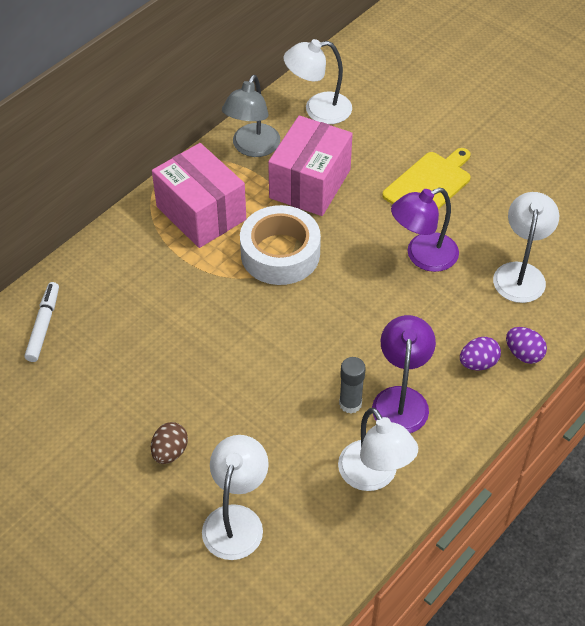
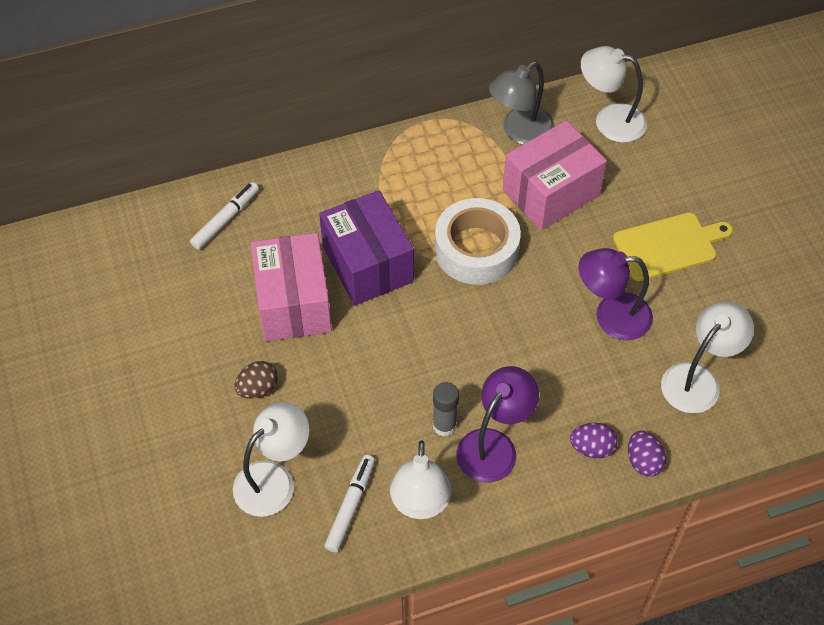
camera: 30 degrees right, 5 degrees up
pink box [152,143,246,248] -> pink box moved to [251,233,332,342]
none -> purple box [319,190,414,305]
none -> white marker [324,455,375,553]

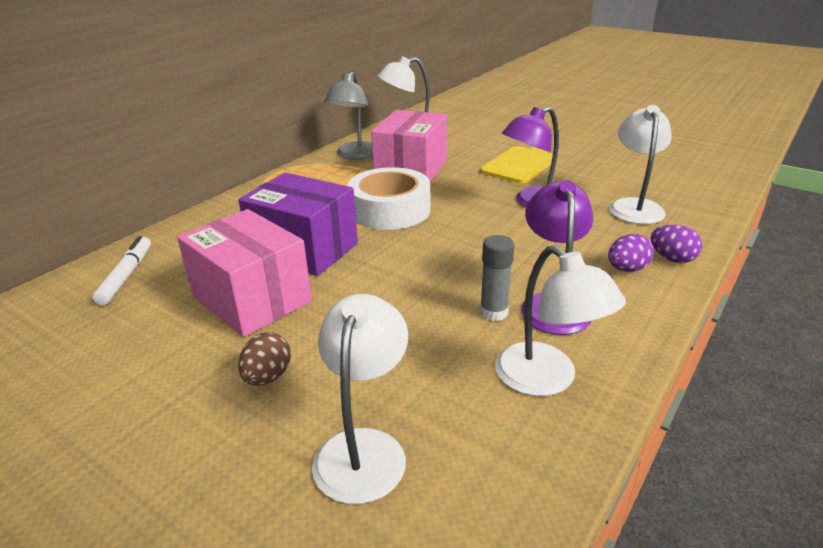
camera: 35 degrees left, 25 degrees down
white marker [324,455,375,553] -> none

